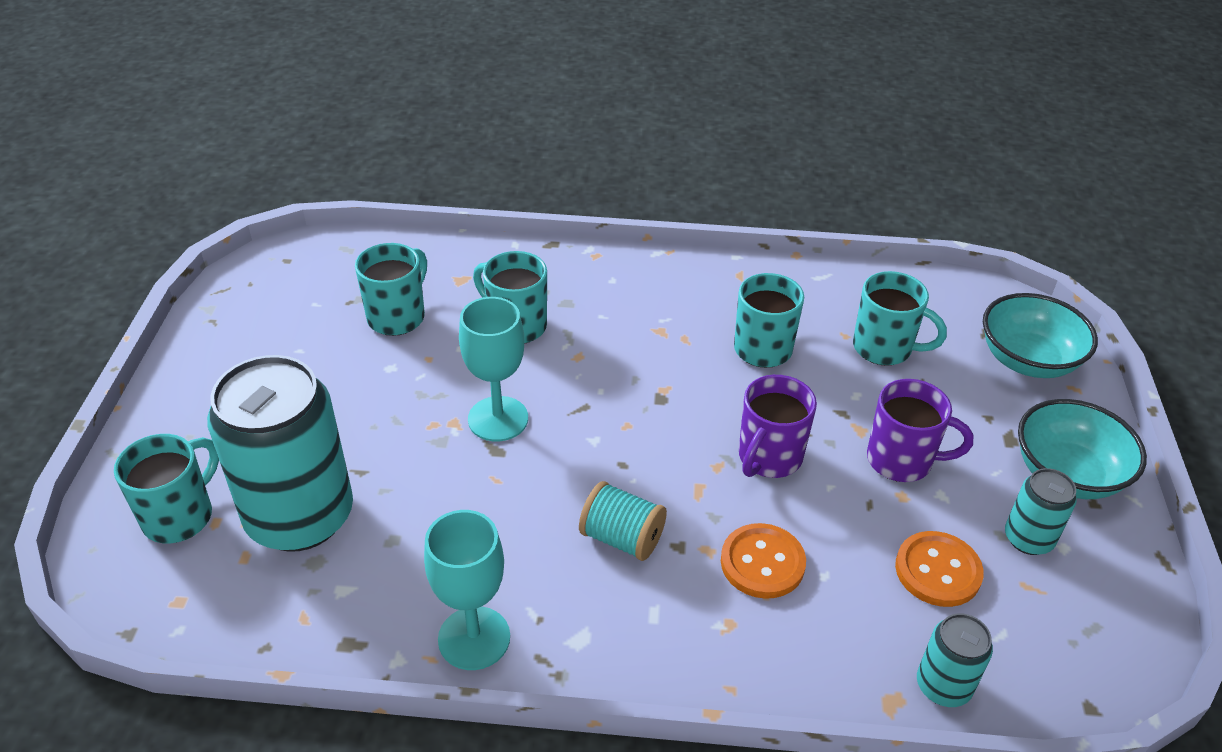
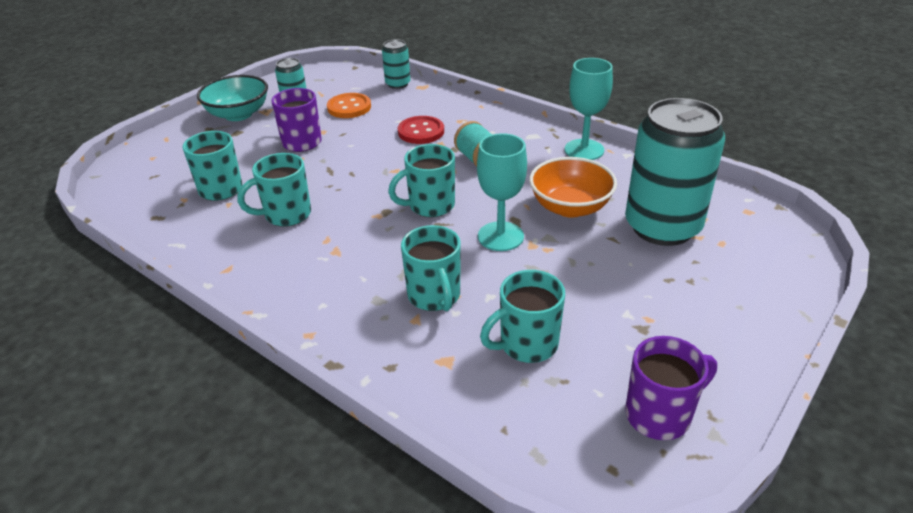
camera: 145 degrees left, 5 degrees down
turquoise mug [114,434,219,543] -> turquoise mug moved to [388,144,455,217]
orange button [721,523,806,599] -> red button [398,116,444,144]
purple mug [739,375,817,478] -> purple mug moved to [625,336,717,440]
turquoise bowl [983,293,1098,378] -> none
none -> orange bowl [529,157,617,218]

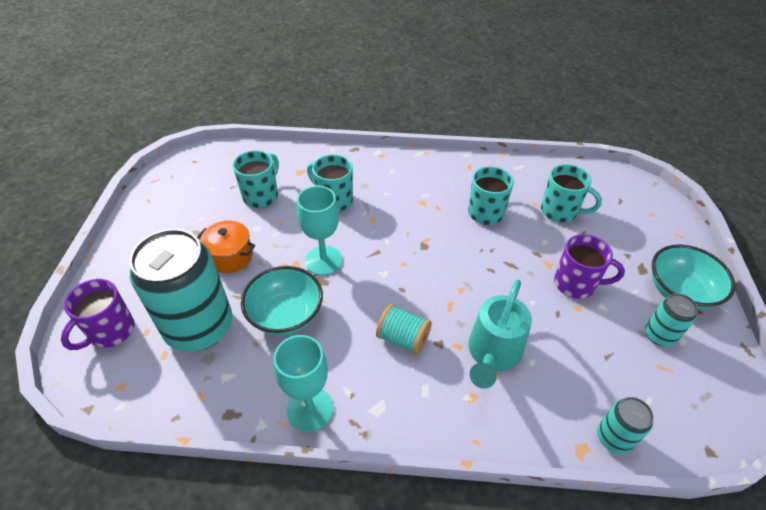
camera: 145 degrees right, 10 degrees up
orange button [327,93,371,118] -> none
turquoise mug [388,144,455,217] -> none
red button [398,116,444,144] -> turquoise watering can [469,280,532,389]
orange bowl [529,157,617,218] -> turquoise bowl [241,266,323,335]
purple mug [625,336,717,440] -> purple mug moved to [61,279,135,350]
none -> orange pot [197,220,255,273]

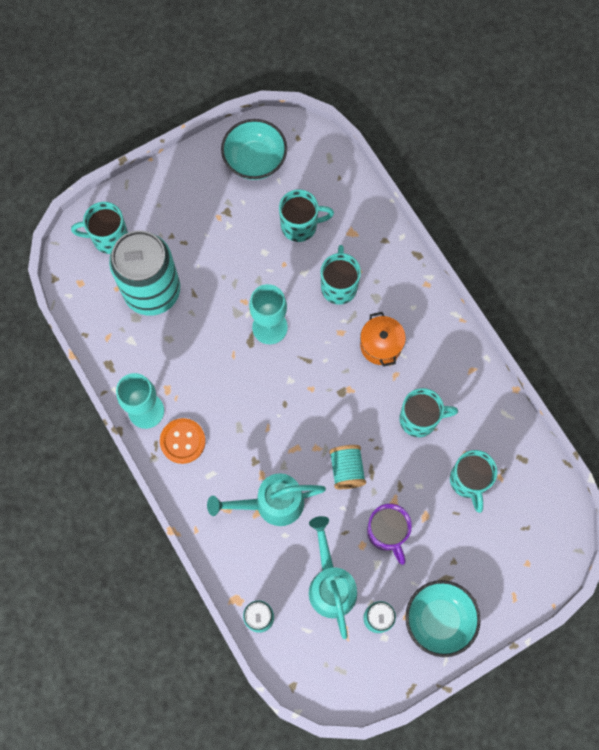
camera: 55 degrees right, 25 degrees up
purple mug [61,279,135,350] -> turquoise mug [71,202,128,254]
orange pot [197,220,255,273] -> orange pot moved to [360,312,406,367]
turquoise bowl [241,266,323,335] -> turquoise bowl moved to [221,119,287,180]
turquoise spool [376,304,432,355] -> turquoise spool moved to [329,445,366,489]
none -> orange button [160,418,206,464]
none -> turquoise watering can [309,516,357,639]

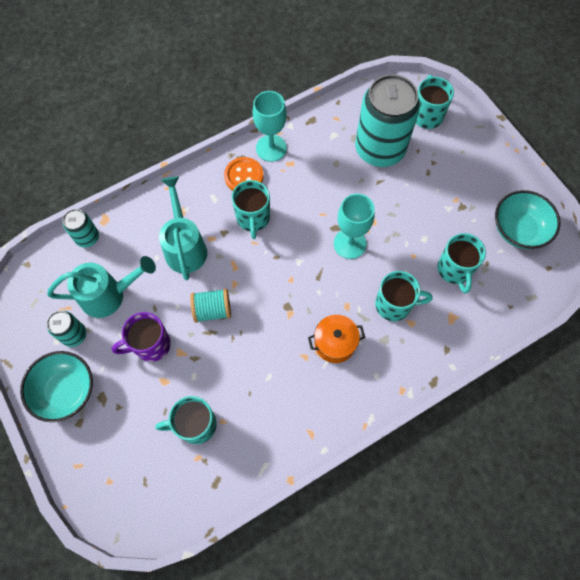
camera: 90 degrees right, 5 degrees down
turquoise mug [400,388,458,437] -> turquoise mug moved to [232,180,270,239]

